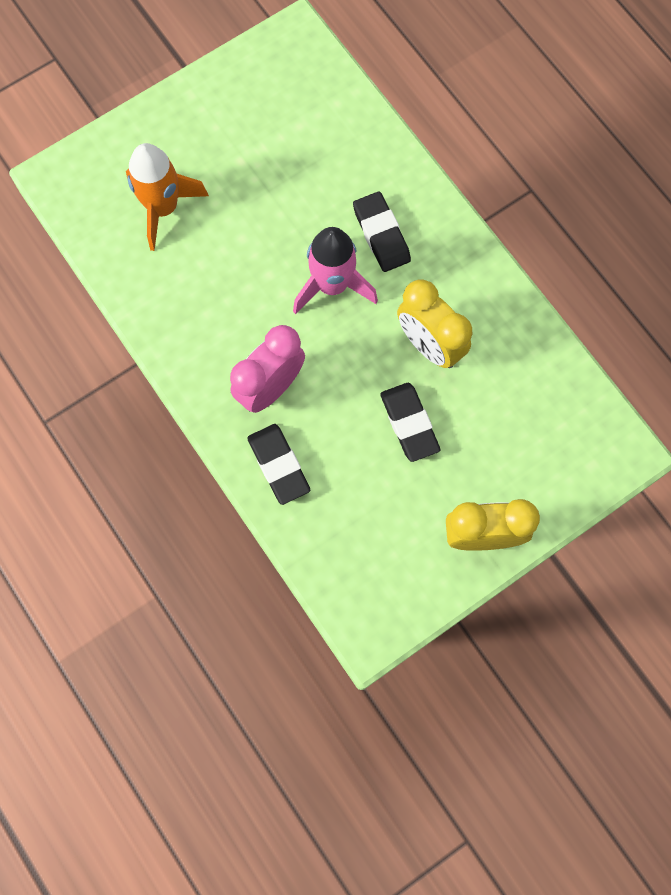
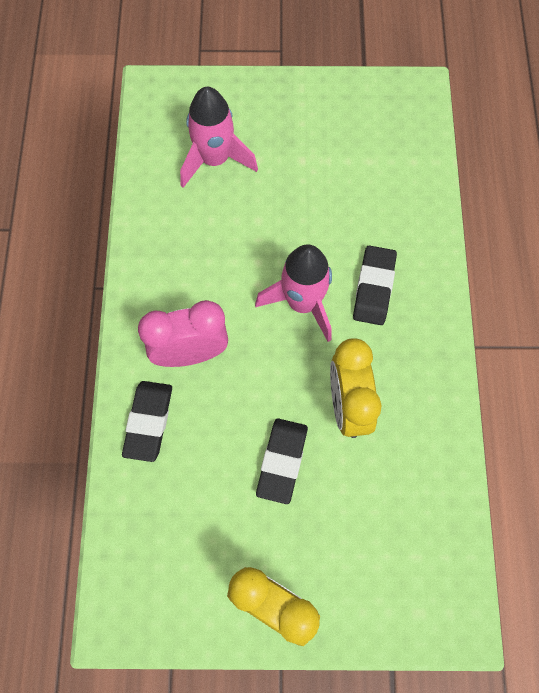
camera: 35 degrees right, 5 degrees down
orange rocket [126,143,209,251] -> pink rocket [180,87,258,188]

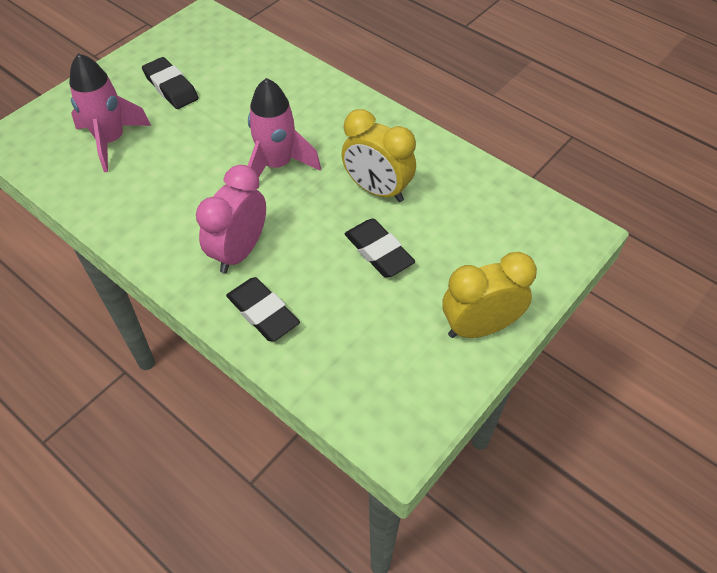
camera: 50 degrees left, 15 degrees down
black eraser [353,245,397,325] -> black eraser moved to [142,57,199,109]

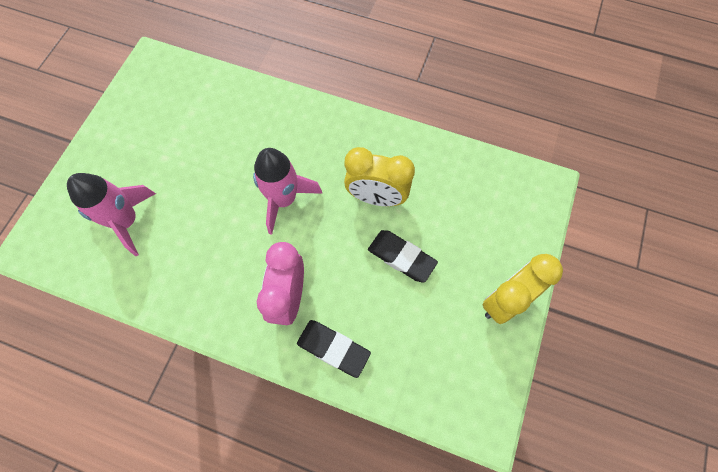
camera: 20 degrees left, 15 degrees up
black eraser [142,57,199,109] -> none

